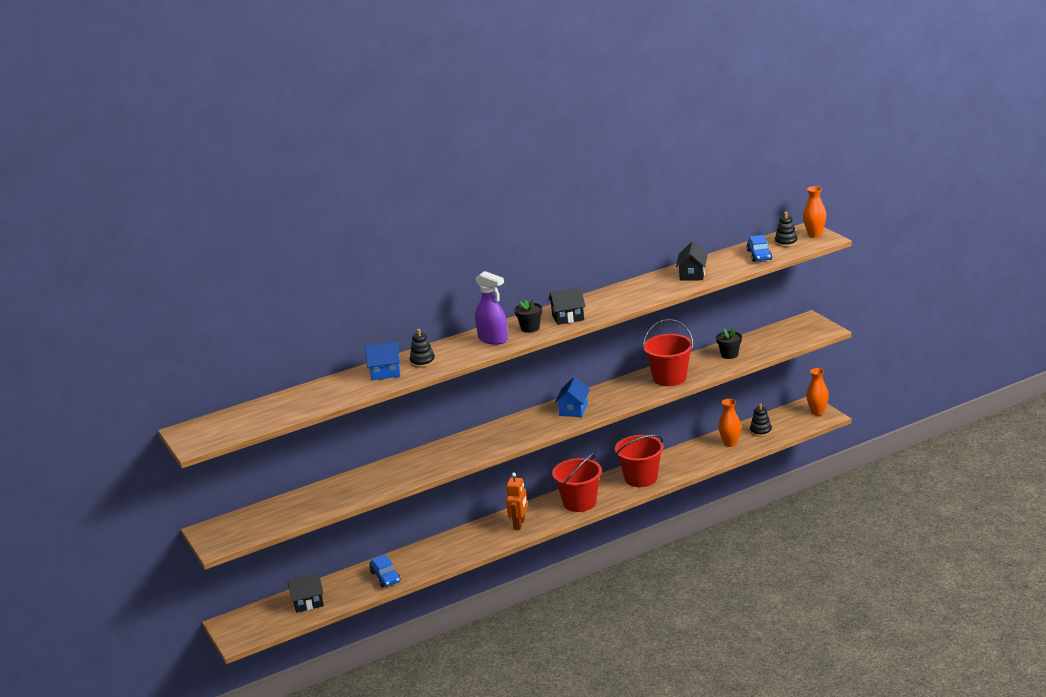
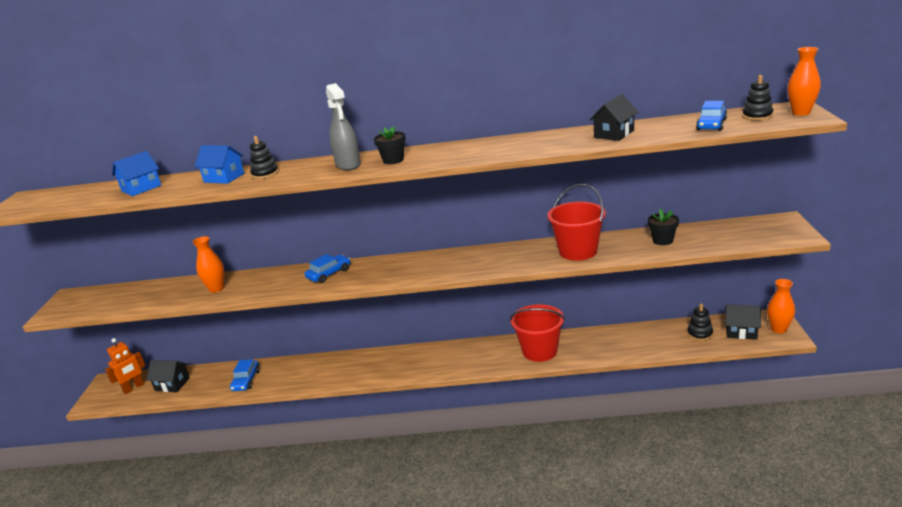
camera: 30 degrees right, 0 degrees up
purple spray bottle [475,271,508,345] -> grey spray bottle [326,83,361,170]
orange robot [506,473,528,530] -> orange robot moved to [105,338,146,394]
black house [548,287,586,325] -> black house moved to [725,304,761,340]
red bucket [552,453,602,512] -> none
blue house [555,377,590,417] -> blue house moved to [112,151,161,196]
orange vase [718,399,741,447] -> orange vase moved to [193,236,224,293]
none -> blue car [305,254,350,283]

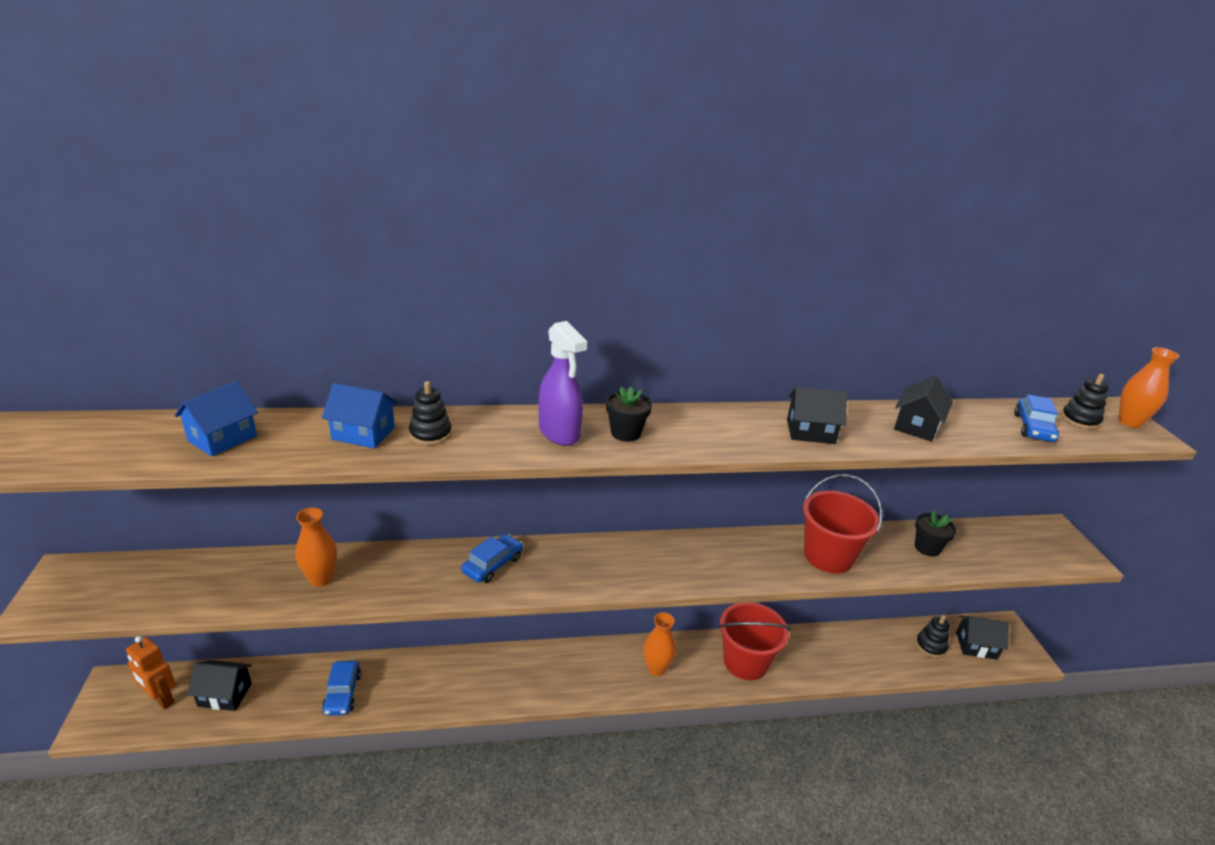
camera: 15 degrees left, 5 degrees up
orange robot [105,338,146,394] -> orange robot turned 90 degrees clockwise [126,636,176,710]
grey spray bottle [326,83,361,170] -> purple spray bottle [538,321,587,446]
orange vase [767,279,795,333] -> orange vase moved to [644,612,676,676]
none -> black house [787,387,847,444]

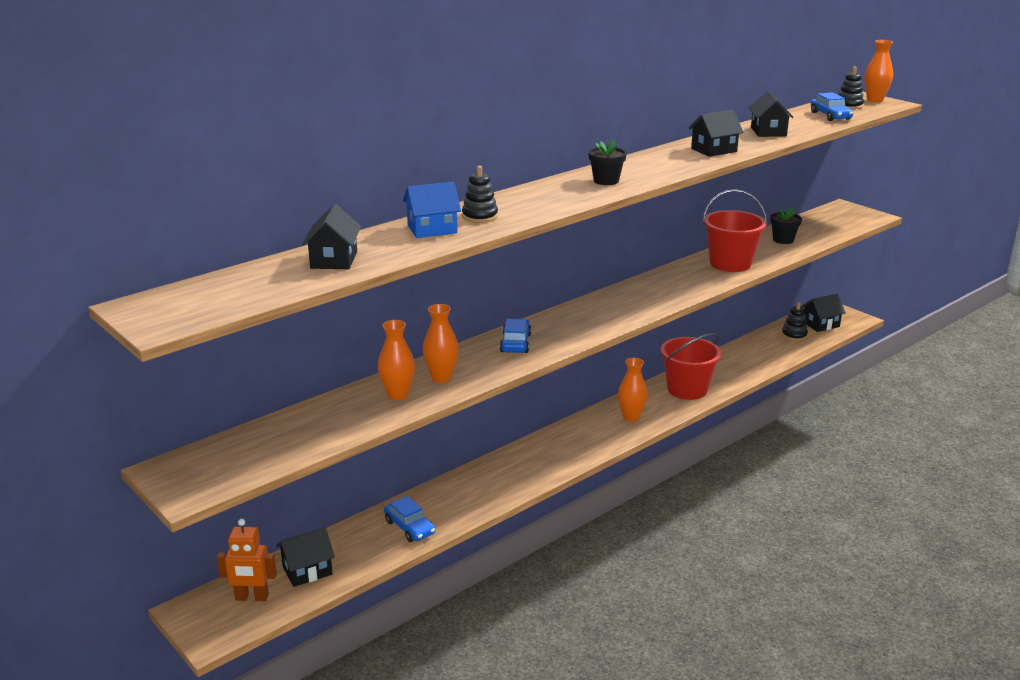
camera: 30 degrees left, 5 degrees down
blue house [174,381,258,457] -> black house [302,204,361,269]
purple spray bottle [538,321,587,446] -> none
none -> orange vase [423,304,459,383]

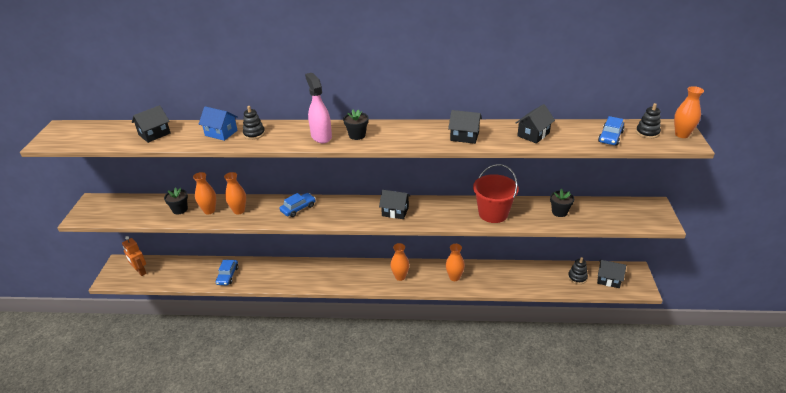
camera: 45 degrees right, 10 degrees up
black house [276,527,335,587] -> black house moved to [379,190,410,219]
red bucket [661,333,721,400] -> orange vase [446,244,465,281]
none -> black flower pot [164,187,188,214]
none -> pink spray bottle [305,73,332,143]

